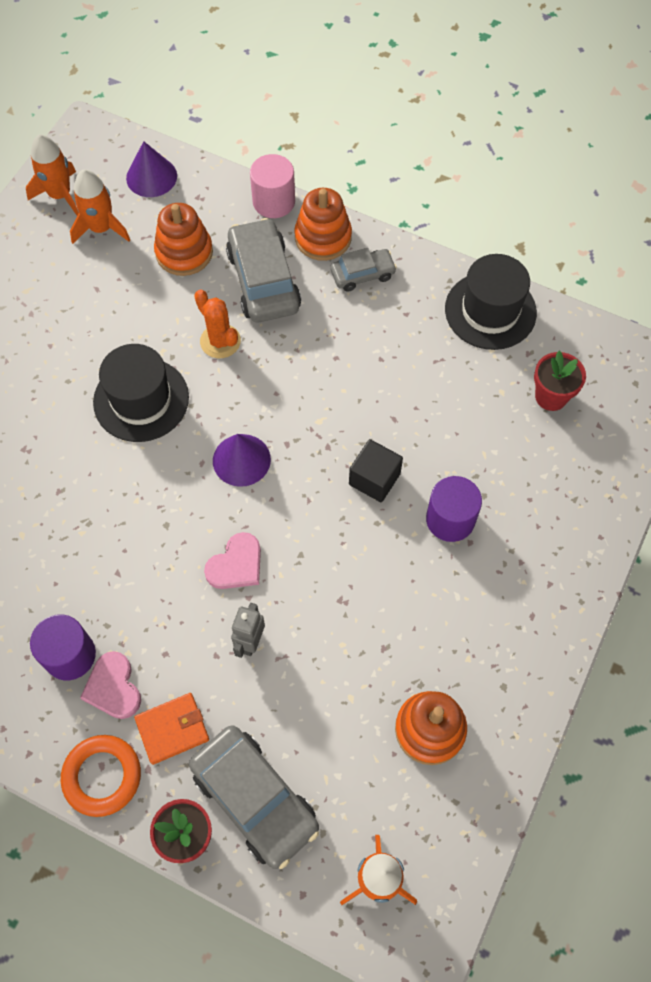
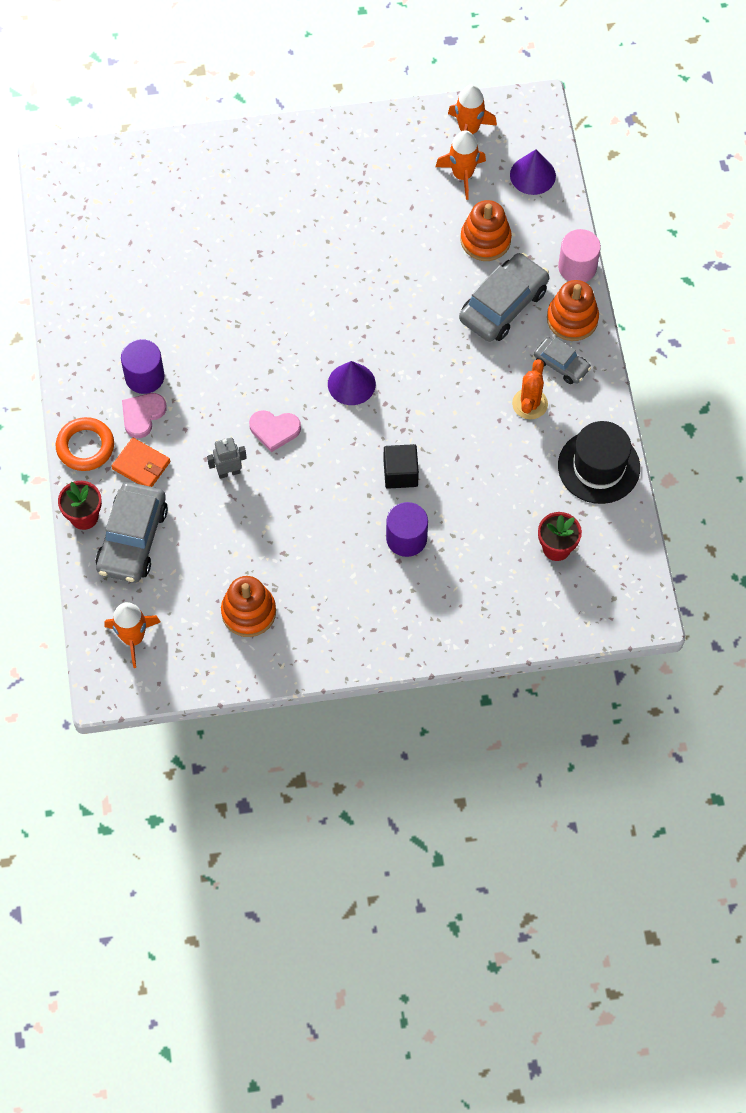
camera: 55 degrees right, 0 degrees up
black hat [93,344,189,442] -> none
orange cactus [194,290,241,358] -> orange cactus moved to [512,359,548,419]

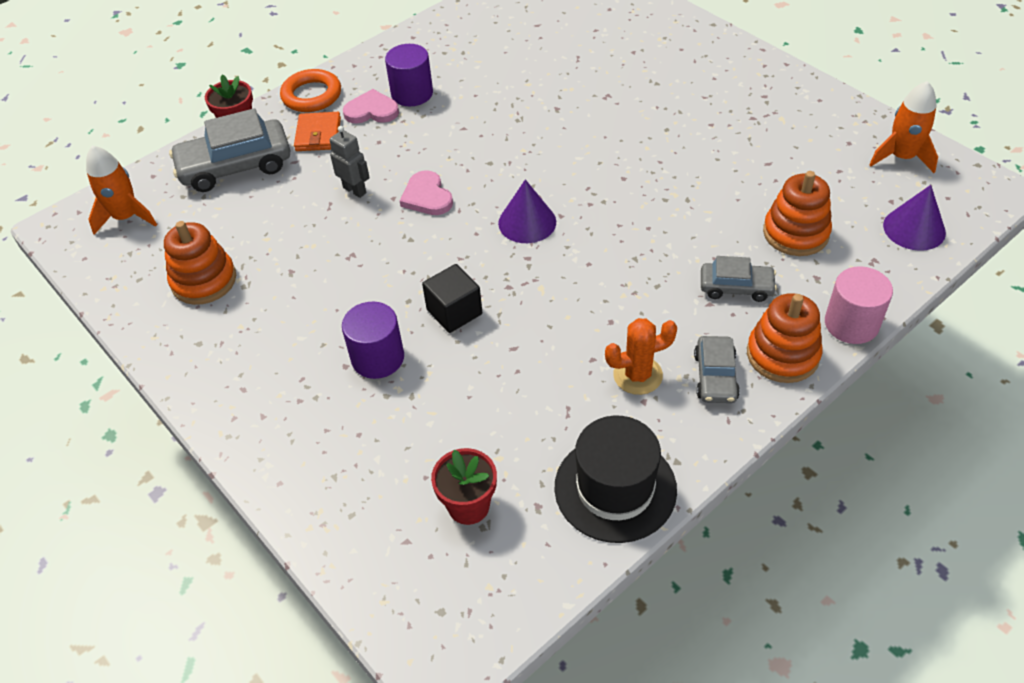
camera: 60 degrees right, 15 degrees down
orange rocket [435,130,486,200] -> none
grey car [459,253,549,342] -> grey car [701,256,777,302], size x0.56

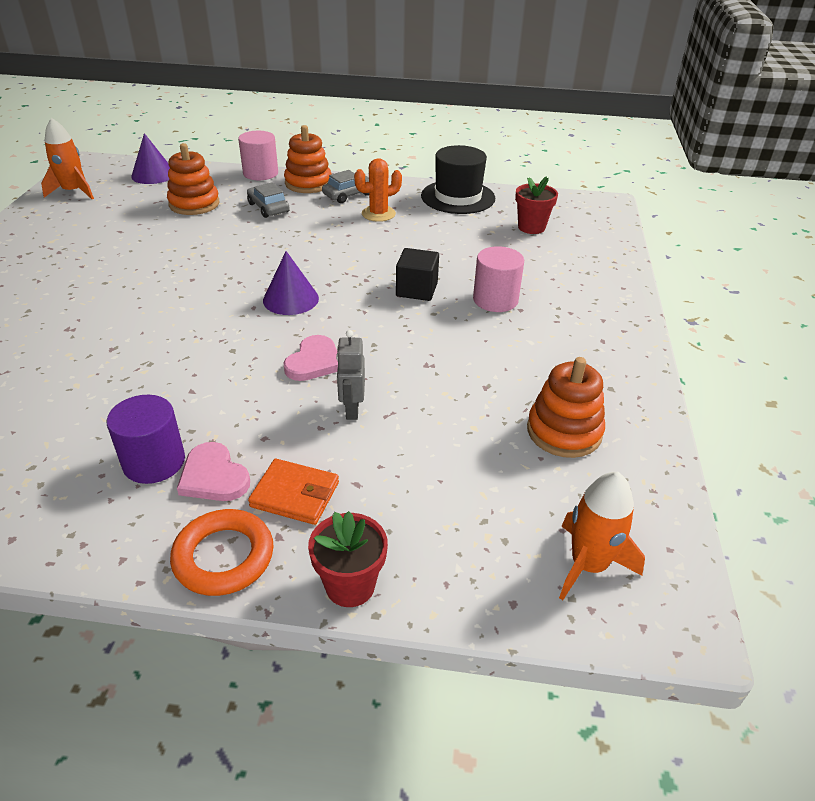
camera: 135 degrees left, 10 degrees down
grey car [169,108,290,192] -> none
orange wallet [294,112,341,151] -> orange wallet turned 60 degrees clockwise [248,459,339,525]
purple cylinder [342,302,404,379] -> pink cylinder [473,246,524,312]
orange cactus [605,318,677,395] -> orange cactus turned 60 degrees counterclockwise [354,158,402,222]

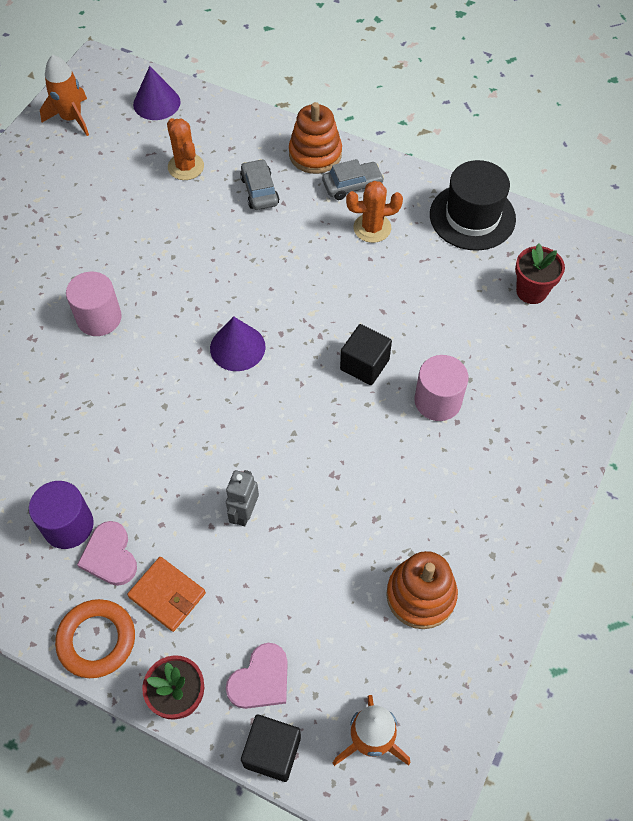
camera: 20 degrees right, 20 degrees up
orange stacking toy [167,143,219,215] -> orange cactus [167,118,204,180]
pink cylinder [238,131,278,180] -> pink cylinder moved to [66,272,122,336]
pink heart [284,335,338,381] -> pink heart moved to [226,643,288,709]
none -> black cube [241,715,301,782]

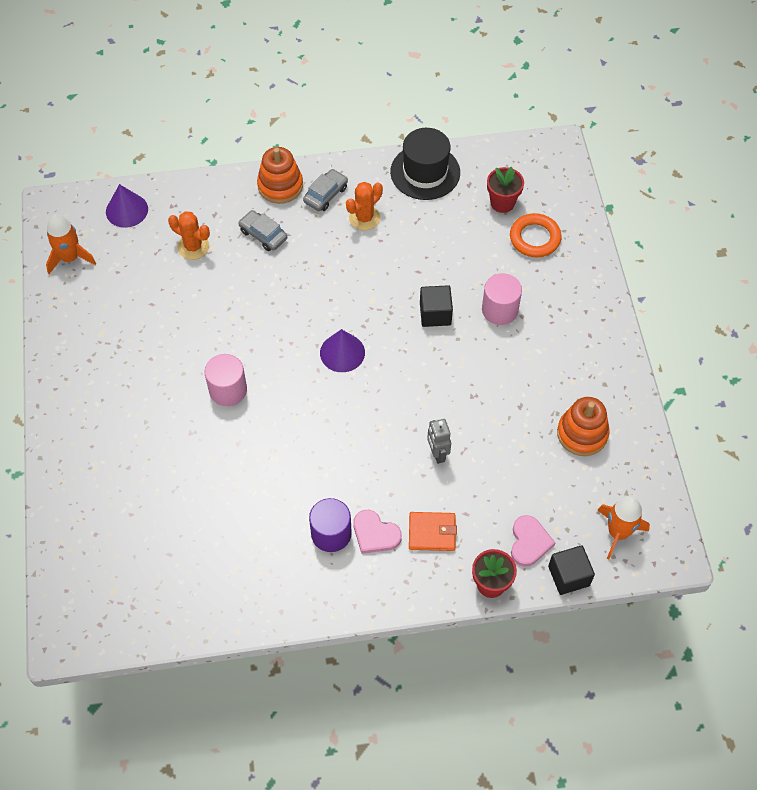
camera: 35 degrees left, 0 degrees up
orange ring [55,599,135,678] -> orange ring moved to [510,213,562,258]

